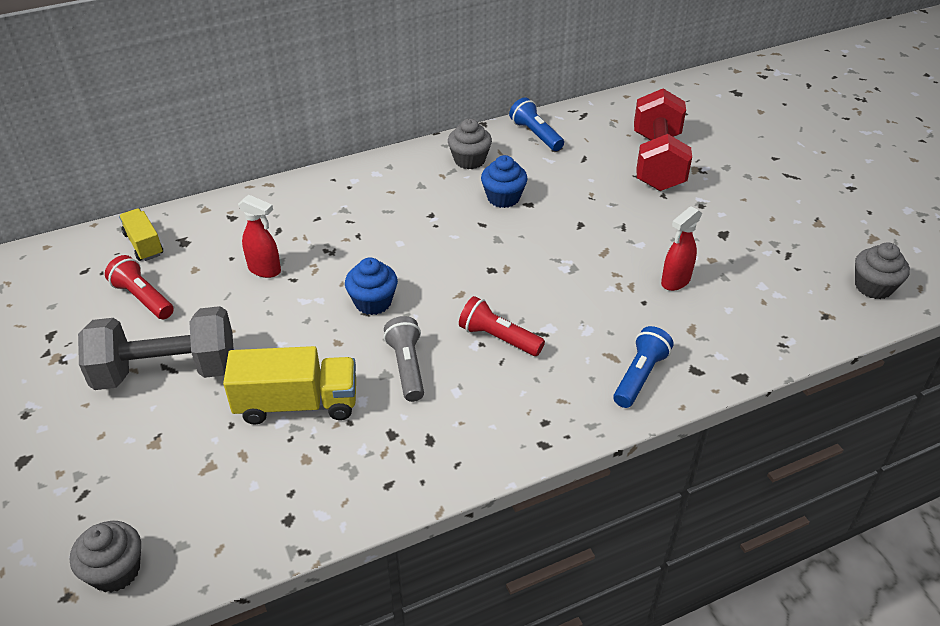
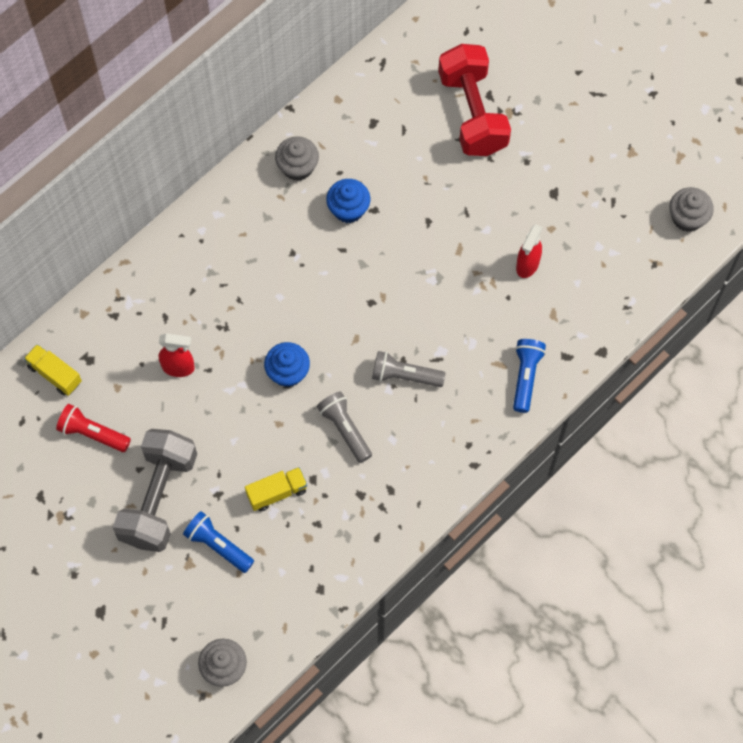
camera: 20 degrees left, 25 degrees up
grey dumbbell [78,306,234,390] -> grey dumbbell turned 45 degrees counterclockwise [113,429,197,552]
yellow truck [223,346,356,425] -> yellow truck [245,467,307,511], size x0.60
red flashlight [459,296,545,356] -> grey flashlight [372,351,446,387]
blue flashlight [509,98,564,151] -> blue flashlight moved to [183,511,254,573]

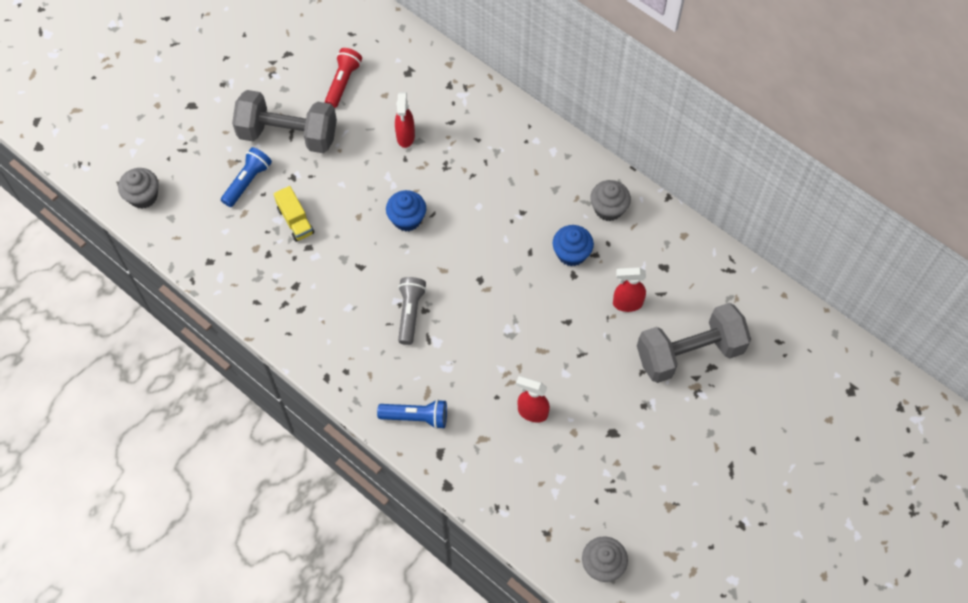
camera: 85 degrees right, 5 degrees down
yellow truck [24,344,82,396] -> none
grey flashlight [317,391,372,463] -> none
red dumbbell [438,44,511,156] -> grey dumbbell [637,303,751,383]
none -> red spray bottle [613,267,646,312]

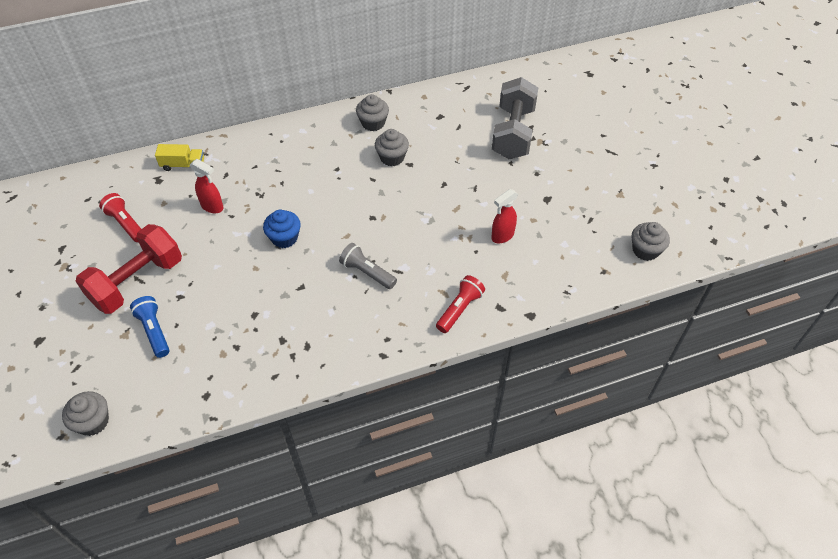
camera: 60 degrees left, 10 degrees down
grey dumbbell [232,90,337,153] -> red dumbbell [76,224,182,314]
yellow truck [274,186,314,242] -> yellow truck moved to [155,144,204,171]
blue flashlight [377,399,447,429] -> red flashlight [436,275,485,333]
blue cupcake [553,225,594,266] -> grey cupcake [375,129,409,166]
red spray bottle [613,267,646,312] -> none

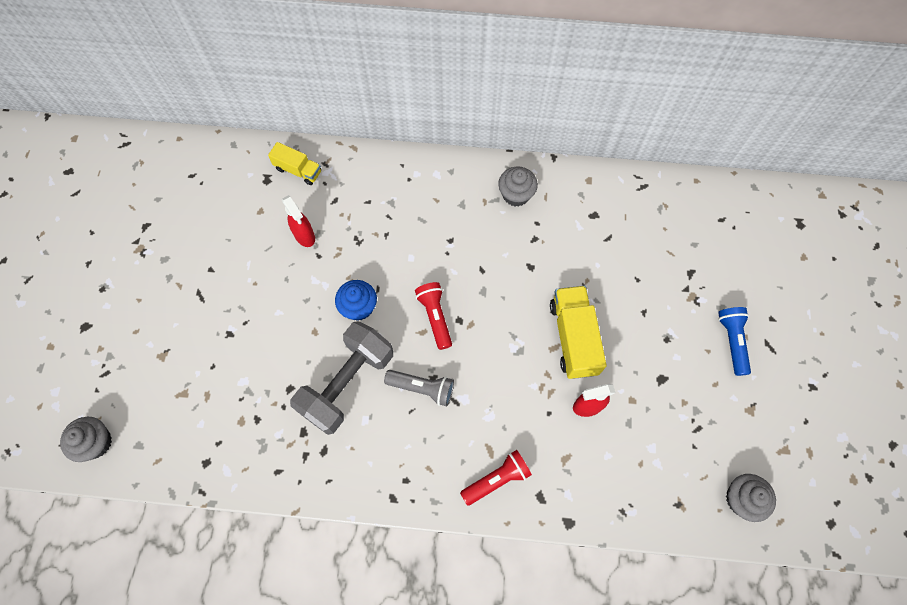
camera: 25 degrees right, 15 degrees up
red dumbbell [76,224,182,314] -> none
red flashlight [99,193,141,242] -> red flashlight moved to [415,282,452,350]
blue flashlight [130,296,169,358] -> blue flashlight moved to [718,307,751,376]
grey flashlight [339,243,397,289] -> grey flashlight turned 135 degrees clockwise [384,370,454,406]
grey cupcake [375,129,409,166] -> none
grey dumbbell [492,77,538,159] -> grey dumbbell moved to [290,321,393,435]
none -> yellow truck [550,286,607,379]

